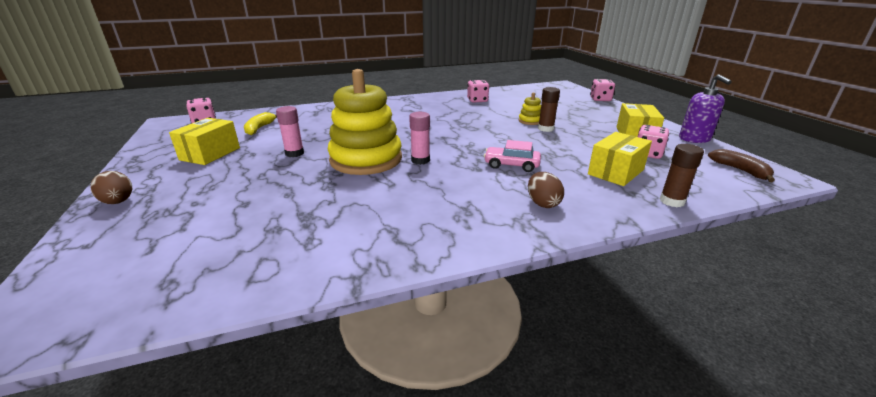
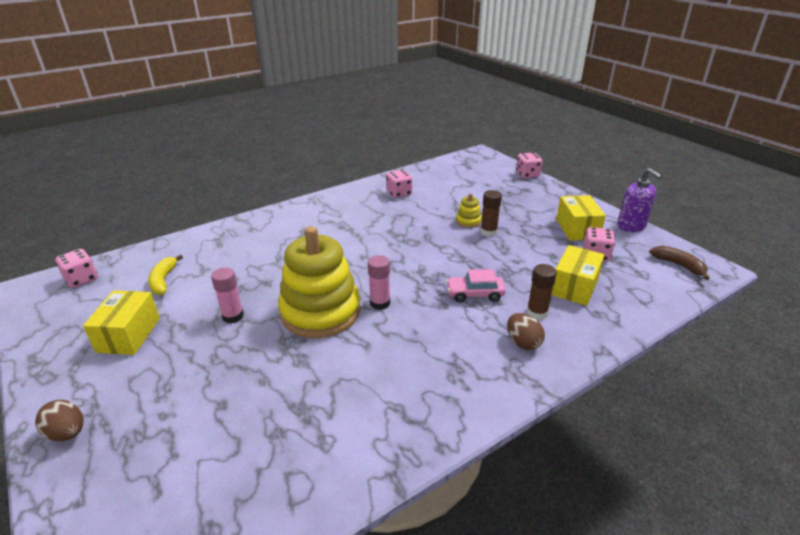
camera: 15 degrees left, 5 degrees up
brown glue stick [660,144,704,207] -> brown glue stick moved to [527,264,557,320]

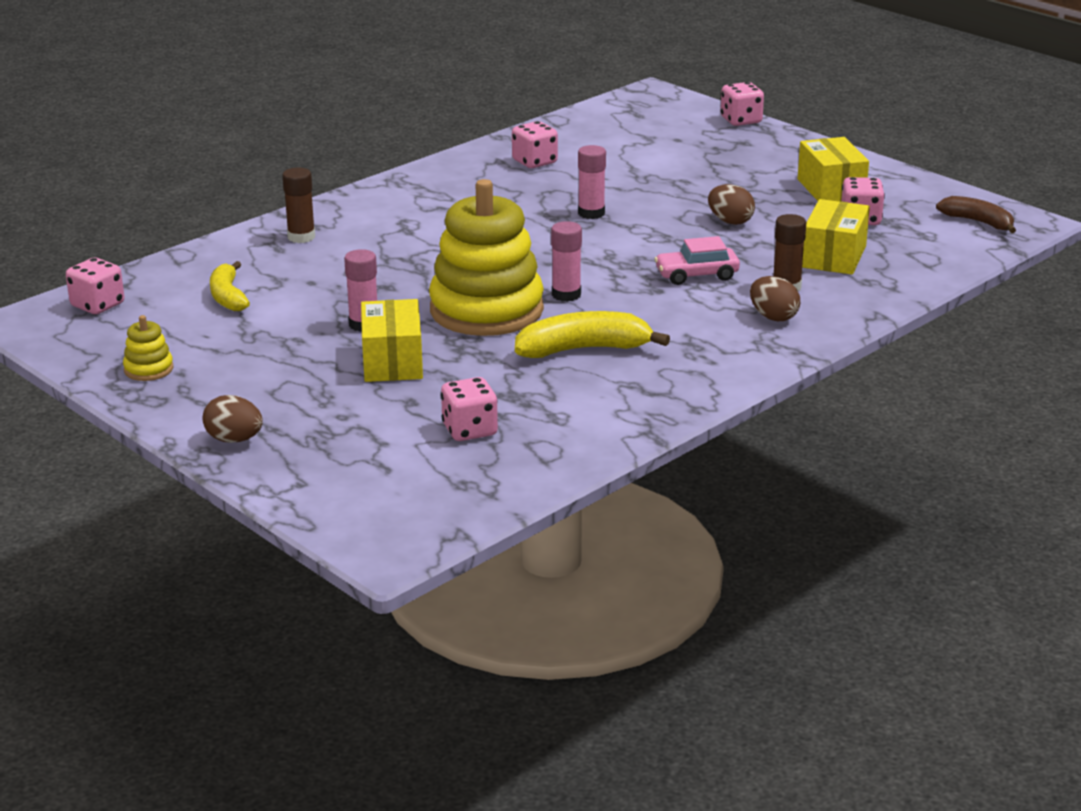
camera: 10 degrees left, 5 degrees down
yellow box [83,290,160,355] -> yellow box moved to [361,299,423,382]
yellow stacking toy [456,193,482,228] -> yellow stacking toy moved to [123,315,173,381]
brown glue stick [480,190,502,237] -> brown glue stick moved to [282,168,315,243]
purple soap dispenser [617,168,662,232] -> none
none -> pink dice [441,377,498,441]
none -> yellow banana [515,311,670,358]
none -> pink glue stick [578,145,606,219]
none -> brown egg [708,184,755,225]

